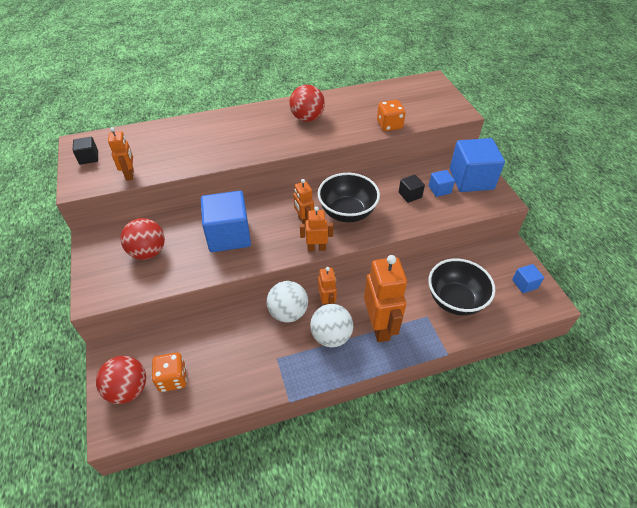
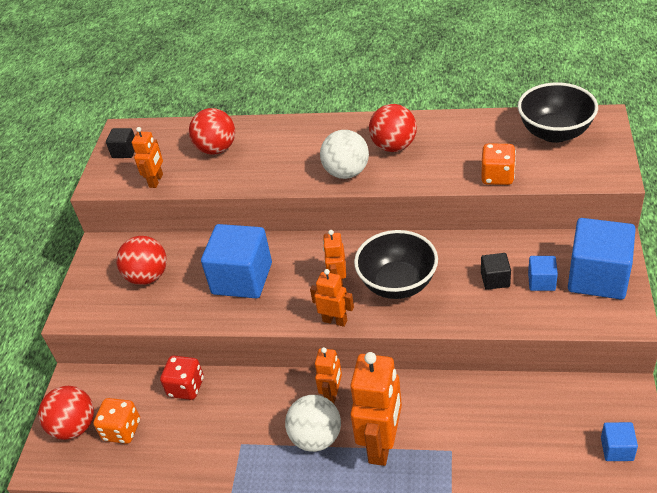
camera: 30 degrees right, 5 degrees down
white ball [267,281,308,322] -> white ball moved to [320,130,369,179]
black bowl [428,258,495,316] -> black bowl moved to [518,83,598,143]
none -> red dice [160,356,204,400]
none -> red ball [189,108,235,155]

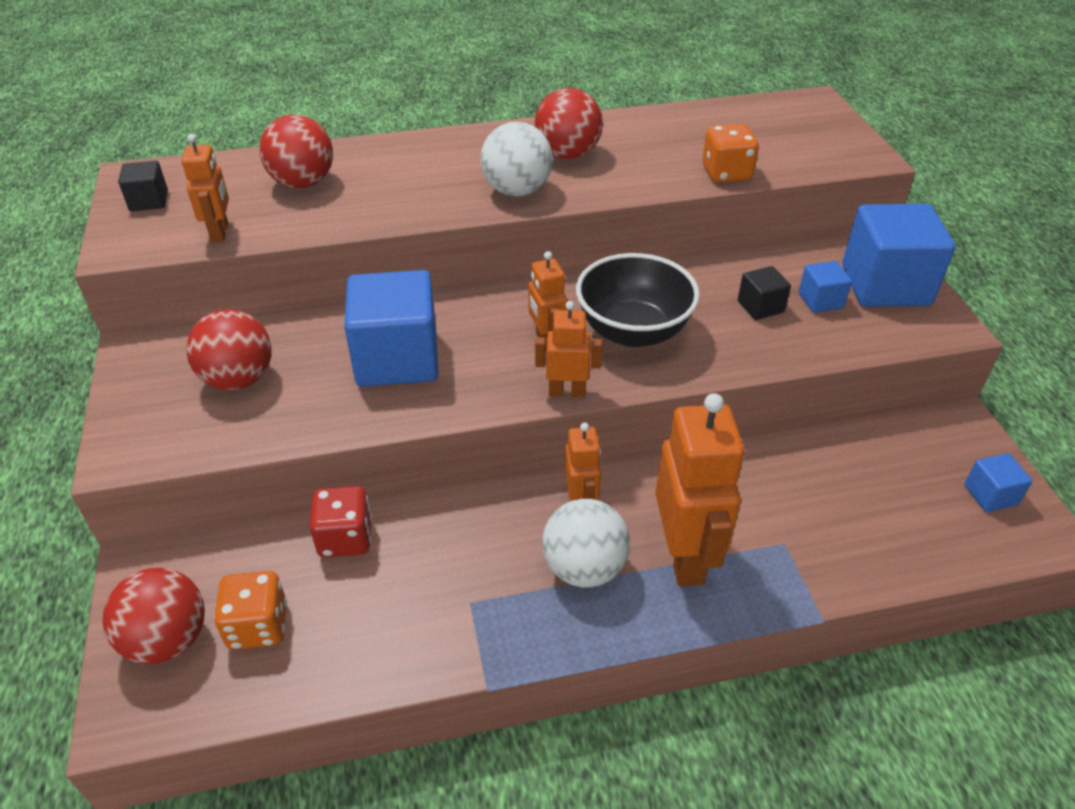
camera: 25 degrees left, 0 degrees up
black bowl [518,83,598,143] -> none

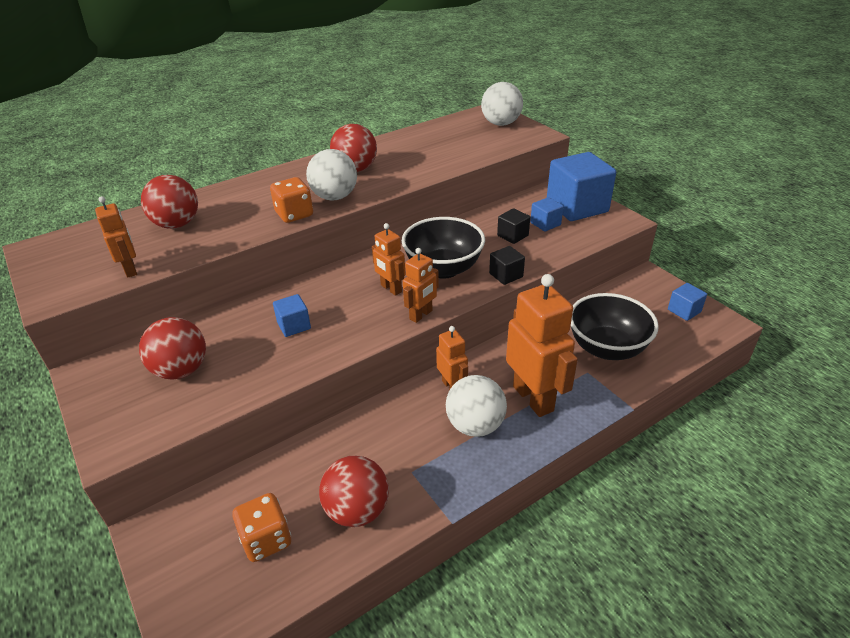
camera: 20 degrees left, 5 degrees down
red ball [102,568,205,664] -> red ball moved to [319,456,389,527]
black cube [118,161,168,211] -> black cube moved to [489,246,525,285]
red dice [309,486,372,557] -> none
blue cube [344,270,438,387] -> blue cube [273,294,311,337], size x0.47
orange robot [535,301,602,397] -> orange robot turned 150 degrees clockwise [403,248,439,323]
orange dice [702,124,759,183] -> orange dice moved to [270,177,313,223]
none -> white ball [481,82,523,126]
none -> black bowl [571,293,659,360]

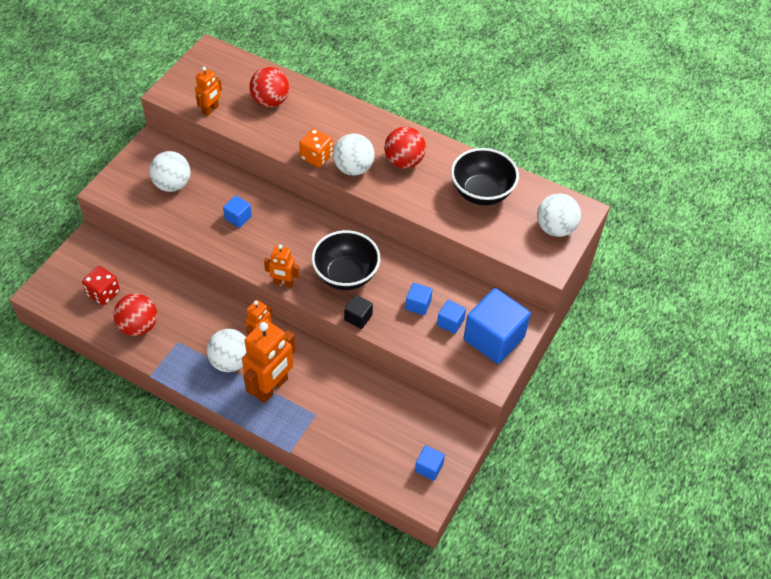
camera: 60 degrees right, 15 degrees up
red ball [139,317,206,380] -> white ball [149,151,191,192]
orange dice [232,493,291,562] -> red dice [82,266,120,305]
orange robot [372,223,406,296] -> none
black cube [497,208,530,244] -> blue cube [405,283,433,315]
black bowl [571,293,659,360] -> black bowl moved to [451,148,519,205]

